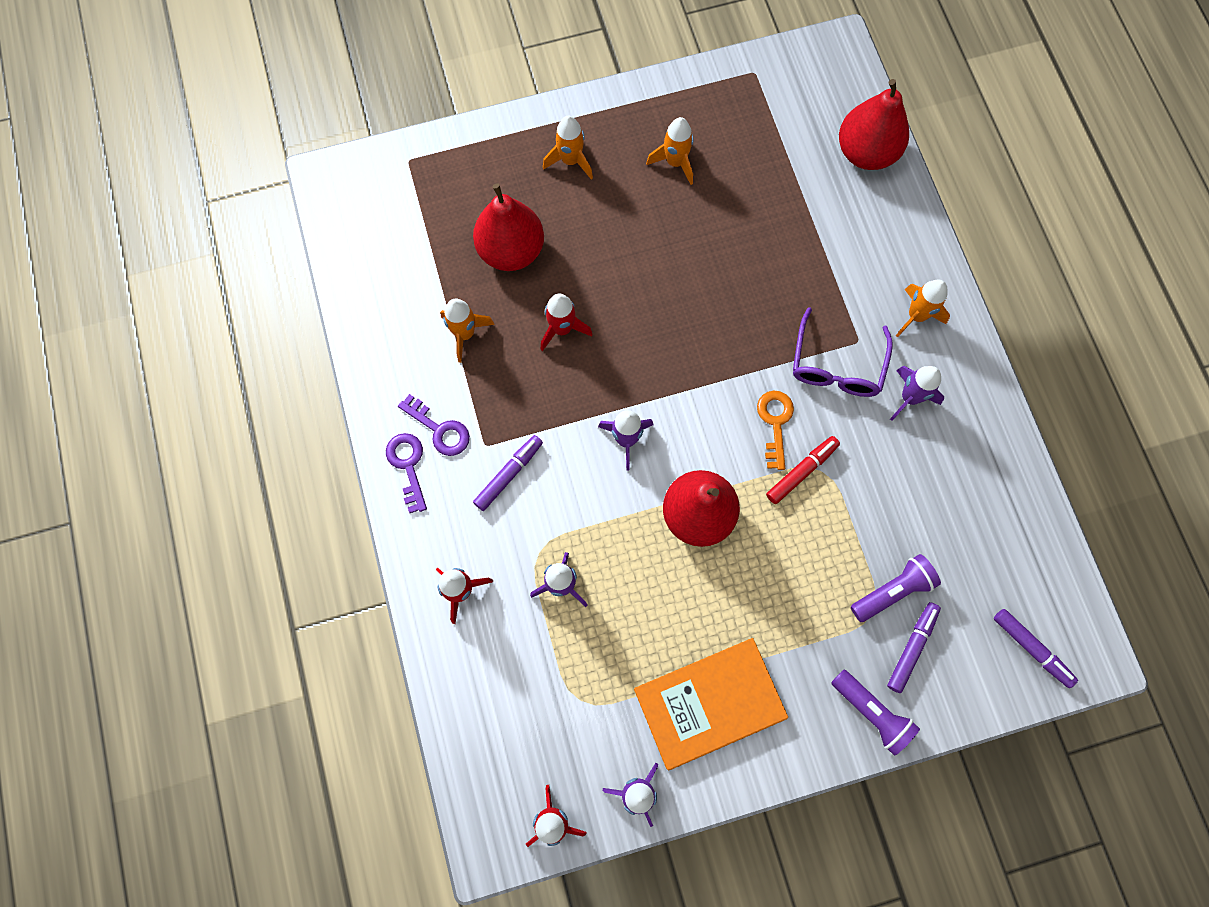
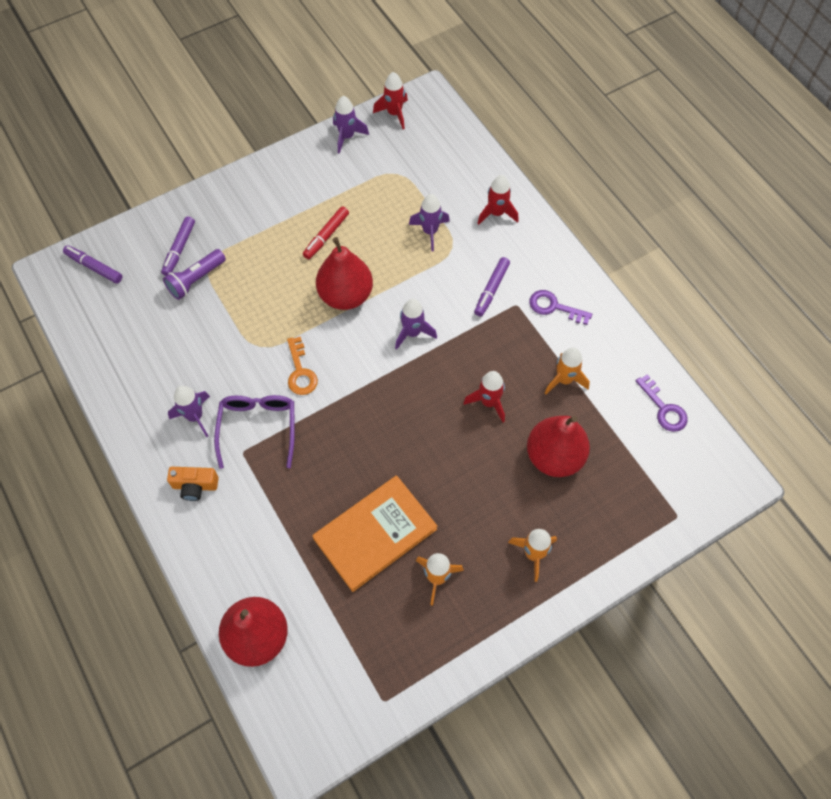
camera: 165 degrees right, 10 degrees down
purple key [386,433,427,513] -> purple key moved to [636,374,688,432]
orange book [634,638,788,770] -> orange book moved to [312,476,437,592]
red marker [766,436,840,504] -> red marker moved to [303,206,349,259]
purple flashlight [831,670,920,756] -> none
orange rocket [896,280,950,337] -> orange camera [167,467,219,501]

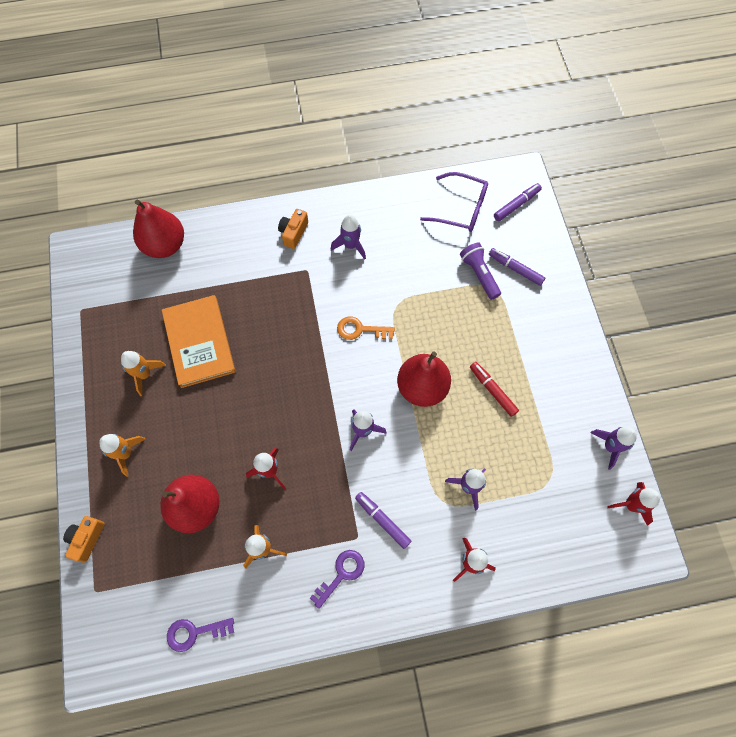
camera: 110 degrees right, 5 degrees up
purple glasses [214,395,295,469] -> purple glasses moved to [420,172,488,232]
none -> orange camera [63,516,105,563]

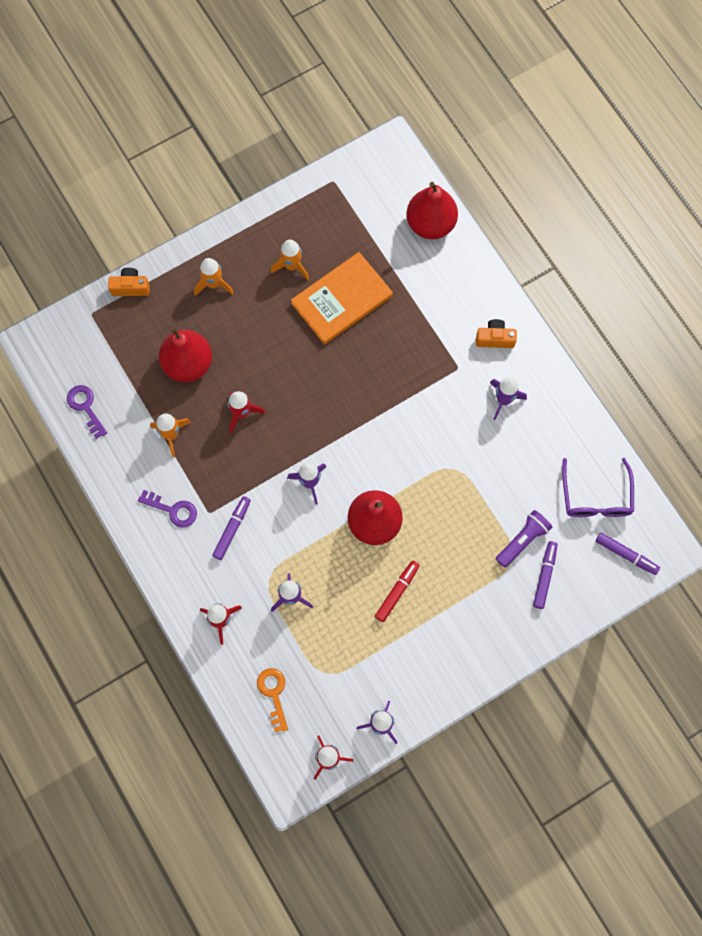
camera: 70 degrees right, 5 degrees up
orange key [337,316,395,340] -> orange key moved to [257,668,288,732]

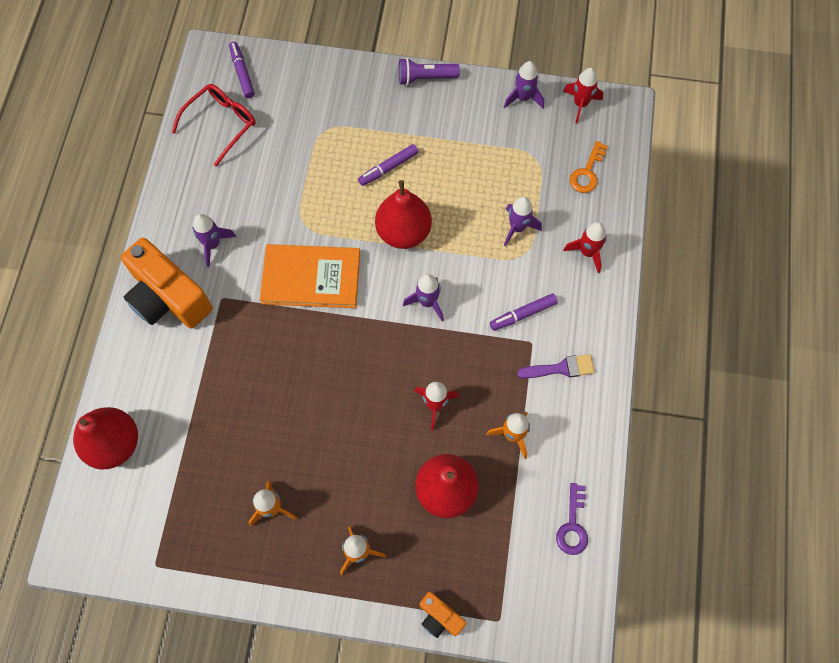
camera: 140 degrees left, 5 degrees down
purple key [138,490,197,527] -> purple brush [517,354,595,378]
orange book [291,252,393,345] -> orange book moved to [260,244,360,308]
red marker [375,561,420,622] -> none
orange camera [476,319,517,348] -> orange camera [121,238,213,328], size x2.12
purple flashlight [496,510,553,568] -> purple flashlight moved to [399,58,460,85]
purple marker [533,541,558,609] -> purple marker moved to [358,144,418,186]
purple glasses [562,458,634,517] -> red glasses [171,84,256,167]

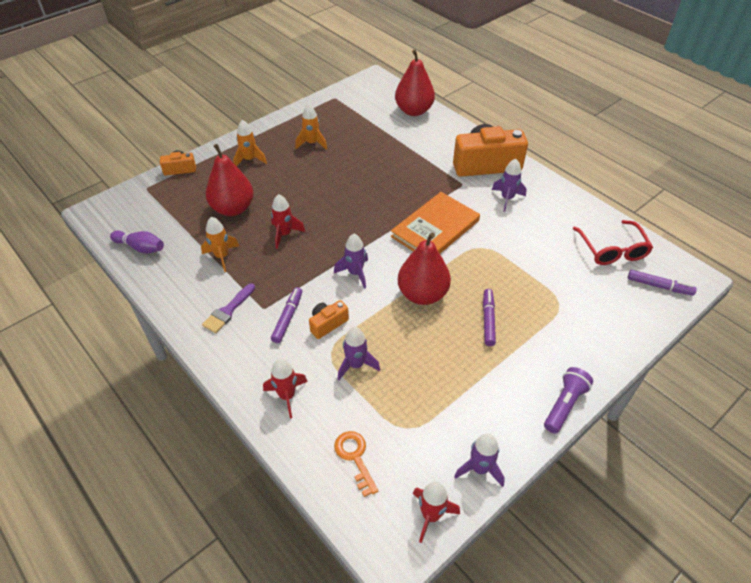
camera: 130 degrees right, 20 degrees down
purple key [556,483,588,555] -> purple bowling pin [110,231,164,254]
none -> orange camera [309,300,349,339]

